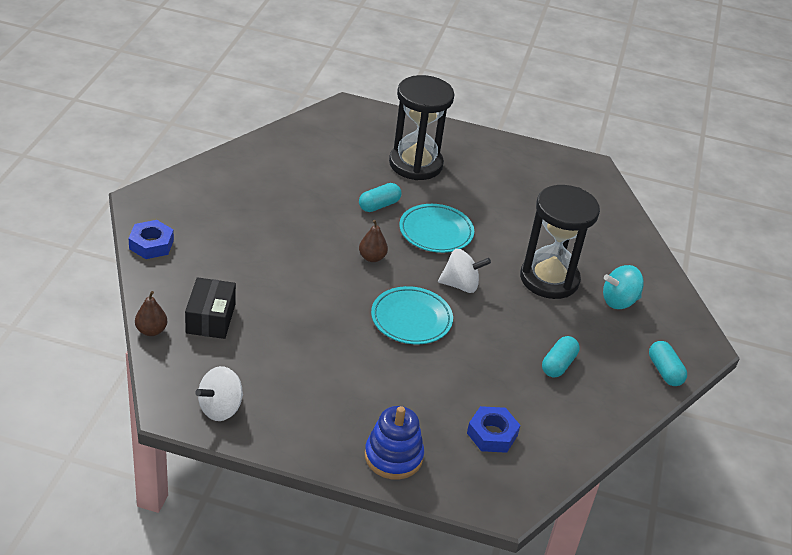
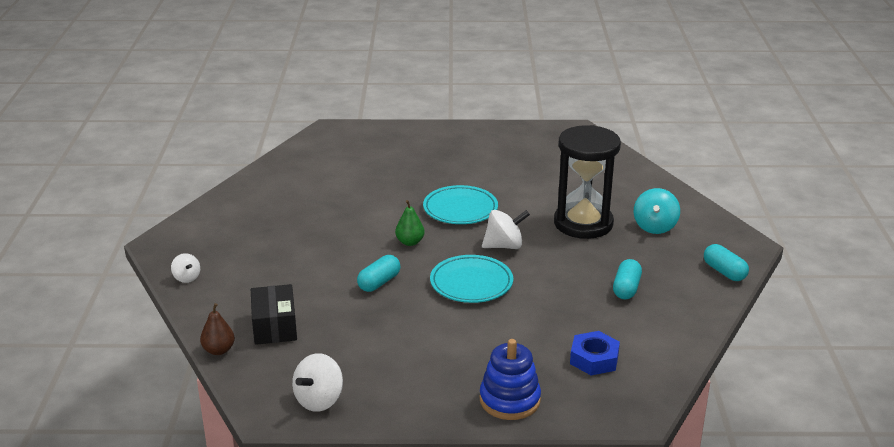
camera: 10 degrees left, 10 degrees down
blue nut [128,220,174,259] -> white spinning top [171,253,200,283]
turquoise capsule [359,183,401,212] -> turquoise capsule moved to [357,255,401,292]
brown pear [359,220,388,262] -> green pear [395,200,425,246]
black hourglass [389,75,454,180] -> none
turquoise spinning top [603,265,644,309] -> turquoise spinning top turned 45 degrees counterclockwise [634,188,680,234]

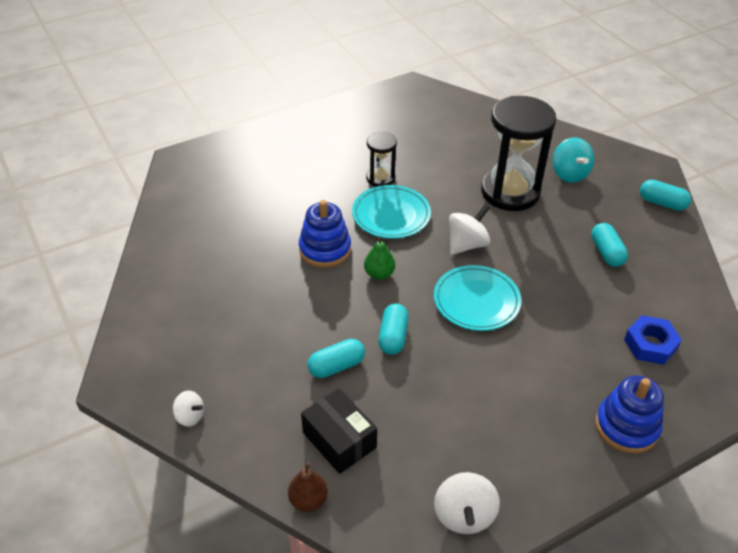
camera: 30 degrees left, 15 degrees up
none -> blue stacking toy [299,200,351,268]
none -> turquoise capsule [308,339,365,378]
none -> black hourglass [366,132,397,187]

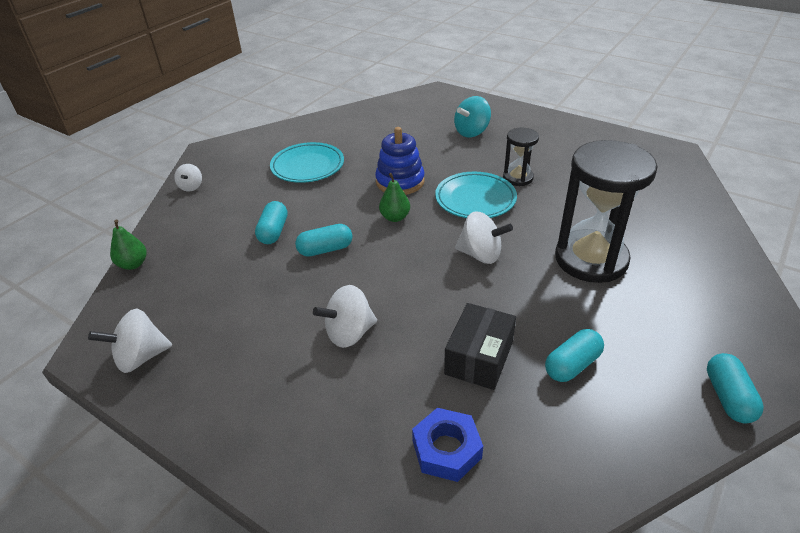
camera: 65 degrees right, 5 degrees down
brown pear [288,462,328,512] -> green pear [110,219,147,270]
black box [301,388,377,474] -> black box moved to [444,303,516,390]
turquoise capsule [308,339,365,378] -> turquoise capsule turned 60 degrees clockwise [255,201,288,244]
turquoise plate [434,265,521,331] -> turquoise plate moved to [270,142,344,183]
turquoise spinning top [553,138,594,183] -> turquoise spinning top moved to [454,96,491,137]
blue stacking toy [596,375,664,453] -> none
none -> white spinning top [313,285,377,348]

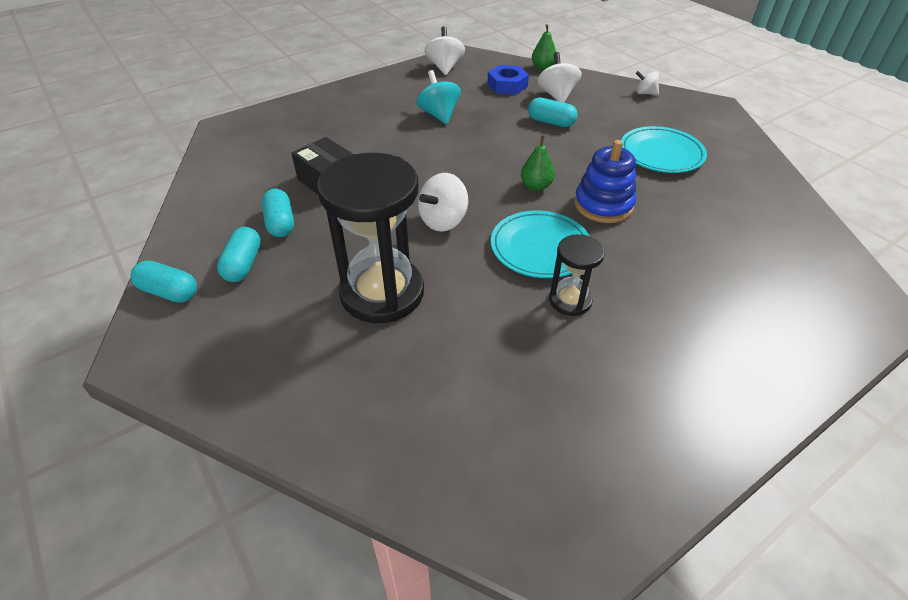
camera: 110 degrees right, 5 degrees up
turquoise capsule [295,224,353,257] -> turquoise capsule moved to [217,227,261,282]
white spinning top [313,285,377,348] -> white spinning top moved to [537,52,582,103]
blue nut [412,408,483,482] -> blue nut moved to [487,65,529,95]
turquoise spinning top [454,96,491,137] -> turquoise spinning top moved to [416,70,461,124]

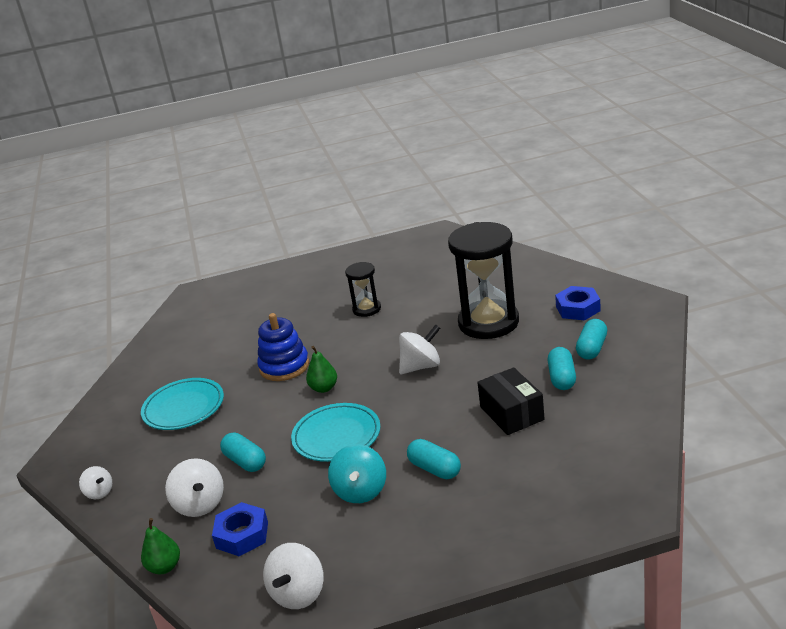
camera: 155 degrees left, 15 degrees down
turquoise capsule [131,260,197,303] -> turquoise capsule moved to [407,439,461,479]
turquoise plate [491,211,590,278] -> turquoise plate moved to [291,403,381,462]
white spinning top [537,52,582,103] -> white spinning top turned 45 degrees counterclockwise [165,458,224,517]
none -> blue nut [555,286,601,320]

